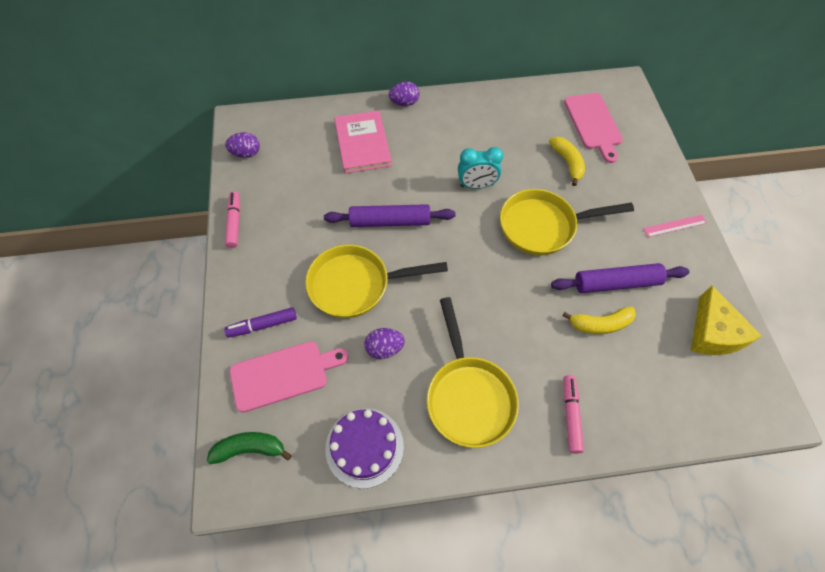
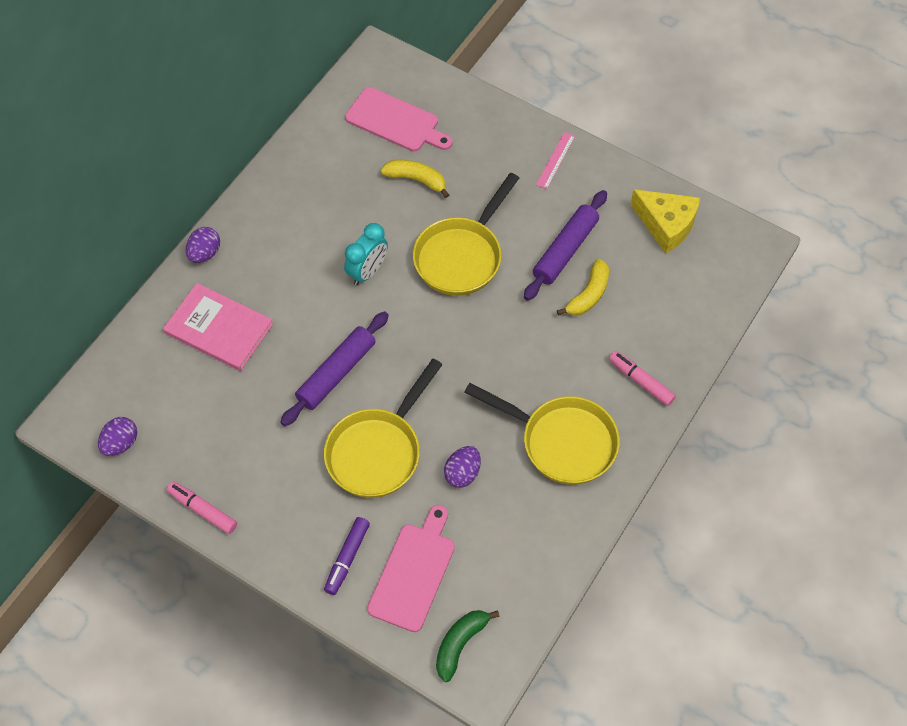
camera: 50 degrees left, 0 degrees up
purple cake [326,408,404,489] -> none

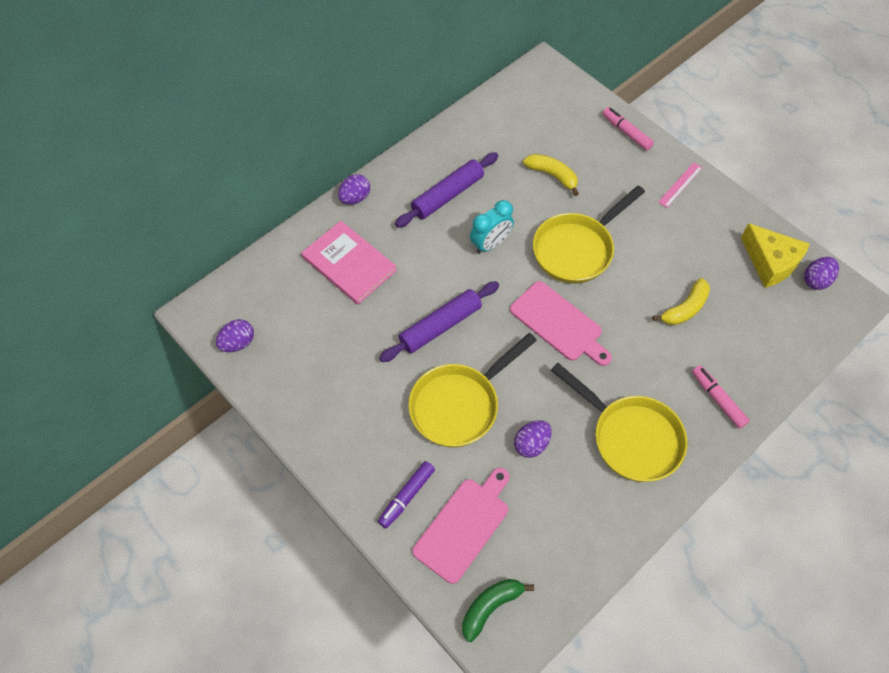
camera: 15 degrees right, 0 degrees up
pink marker [167,481,237,534] -> pink marker moved to [603,107,654,151]
pink cutting board [345,87,453,152] -> pink cutting board moved to [510,281,612,366]
purple rolling pin [524,190,607,301] -> purple rolling pin moved to [395,152,498,228]
none -> purple egg [804,257,839,290]

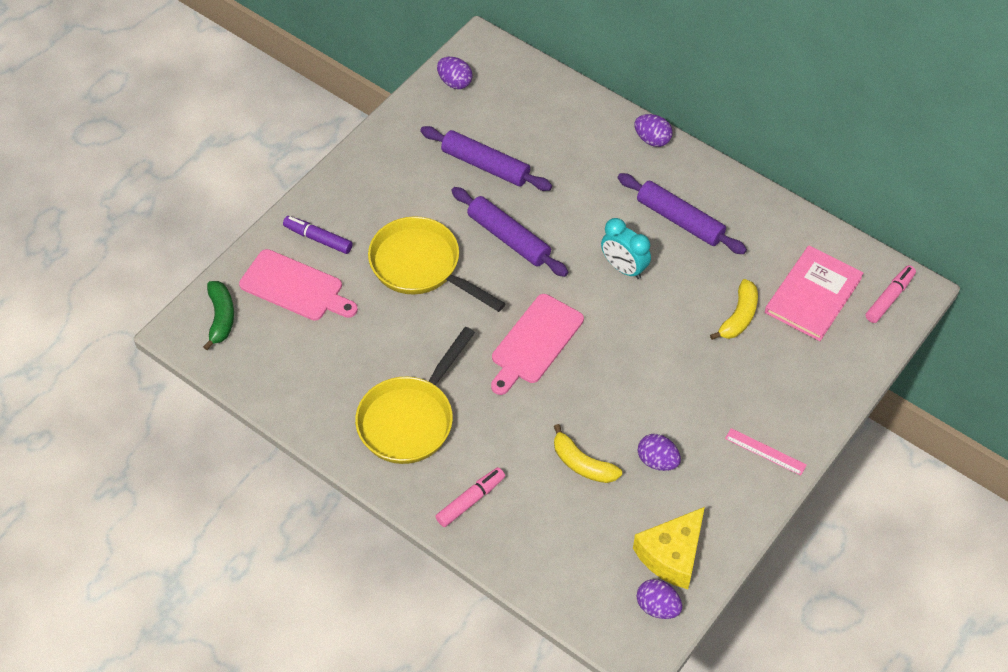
camera: 80 degrees right, 5 degrees down
pink book [301,221,397,305] -> pink book moved to [765,245,863,341]
green banana [462,579,534,642] -> green banana turned 45 degrees clockwise [203,281,234,350]
purple egg [514,420,552,458] -> purple egg moved to [638,434,681,471]
yellow pan [533,185,645,284] -> none
pink marker [603,107,654,151] -> pink marker moved to [865,265,916,323]
none -> purple rolling pin [420,126,552,191]

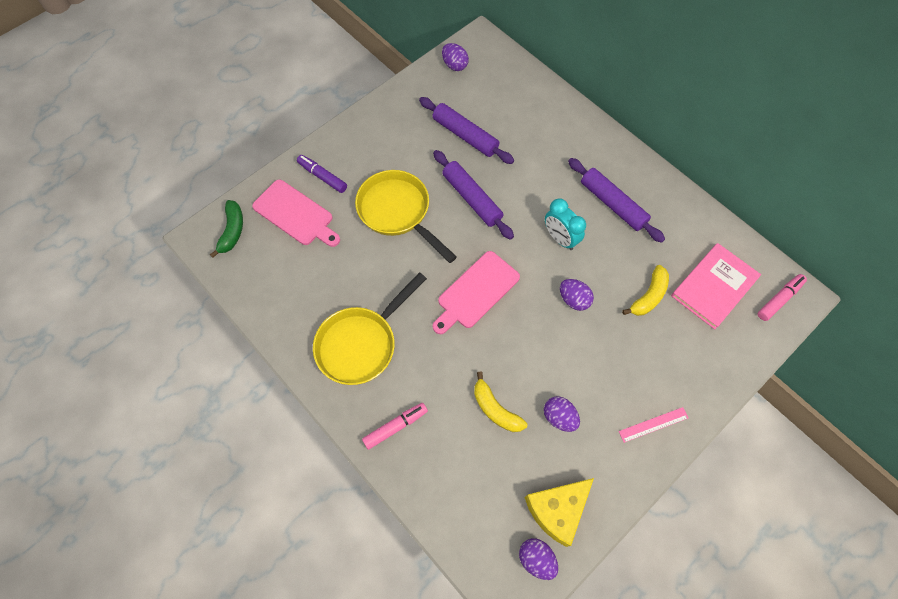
camera: 10 degrees right, 10 degrees up
purple egg [635,114,673,147] -> purple egg moved to [560,279,594,311]
pink ruler [725,428,807,476] -> pink ruler turned 60 degrees counterclockwise [619,407,689,443]

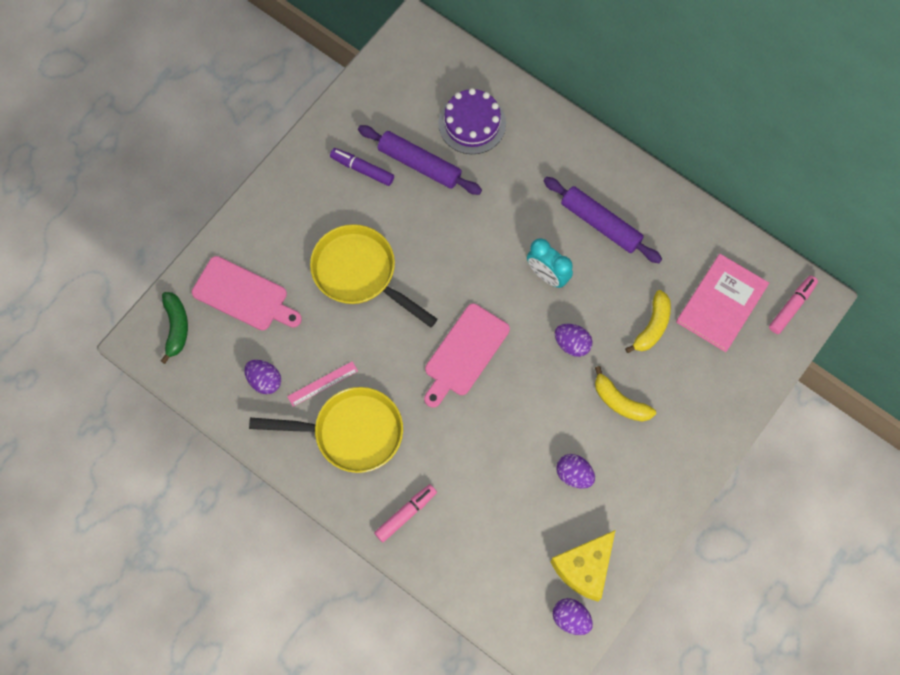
camera: 10 degrees left, 5 degrees up
purple marker [297,155,347,193] -> purple marker moved to [330,148,394,186]
yellow pan [313,272,427,385] -> yellow pan turned 120 degrees counterclockwise [249,387,403,473]
purple rolling pin [433,150,514,240] -> none
purple egg [442,43,469,71] -> purple egg moved to [244,360,281,394]
yellow banana [474,372,527,432] -> yellow banana moved to [595,366,656,422]
pink ruler [619,407,689,443] -> pink ruler moved to [287,361,358,407]
none -> purple cake [438,88,506,154]

